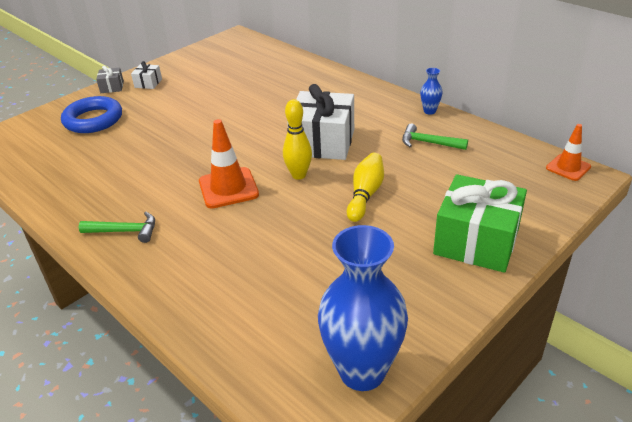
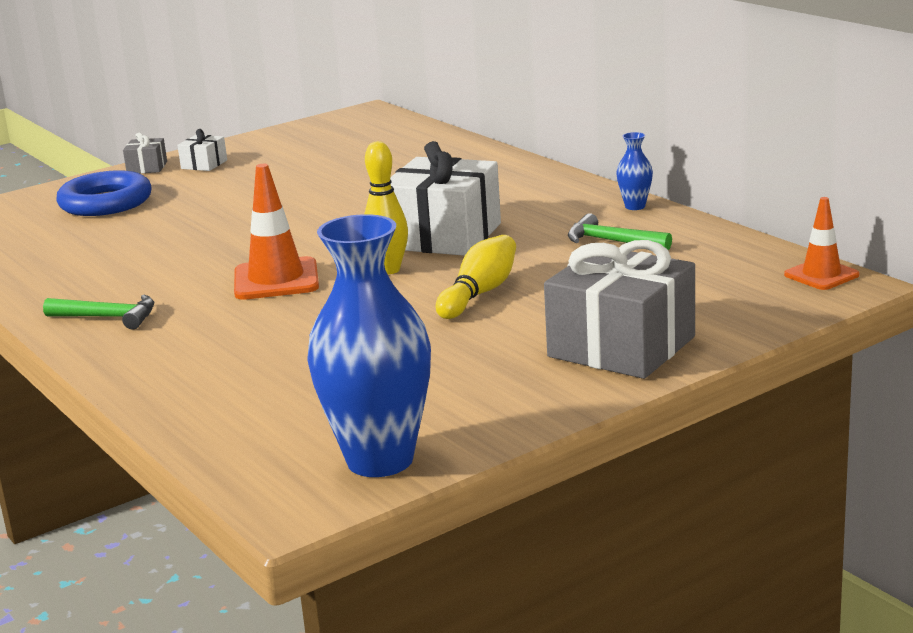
camera: 10 degrees right, 15 degrees down
green gift [433,174,527,273] -> grey gift [544,240,695,379]

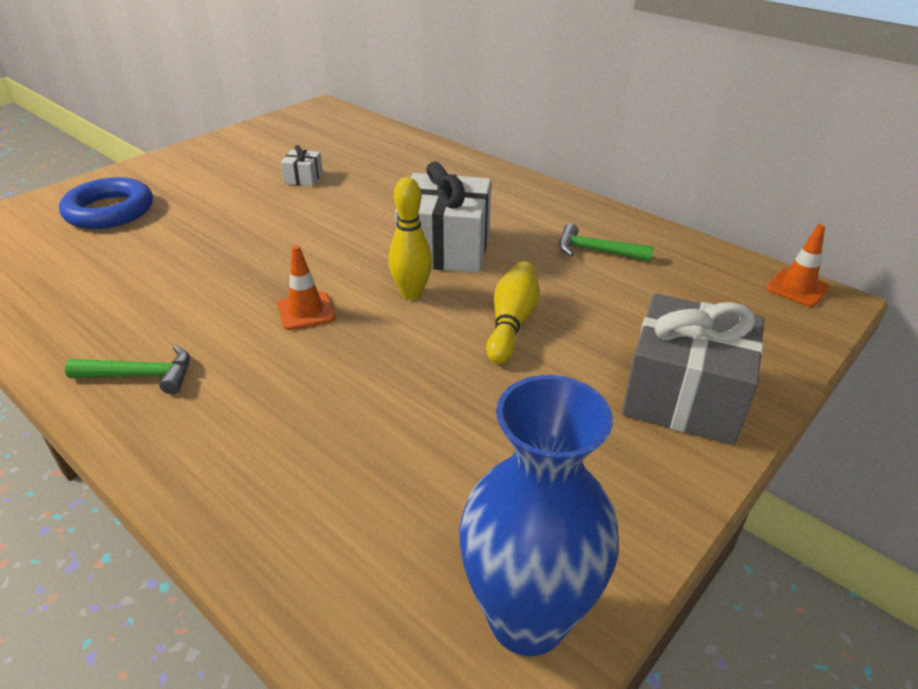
camera: 15 degrees left, 15 degrees up
grey gift [123,132,167,173] -> none
white gift [177,129,227,171] -> white gift moved to [280,145,323,186]
orange traffic cone [234,164,319,300] -> orange traffic cone [277,245,336,330], size x0.64
blue vase [616,132,653,210] -> none

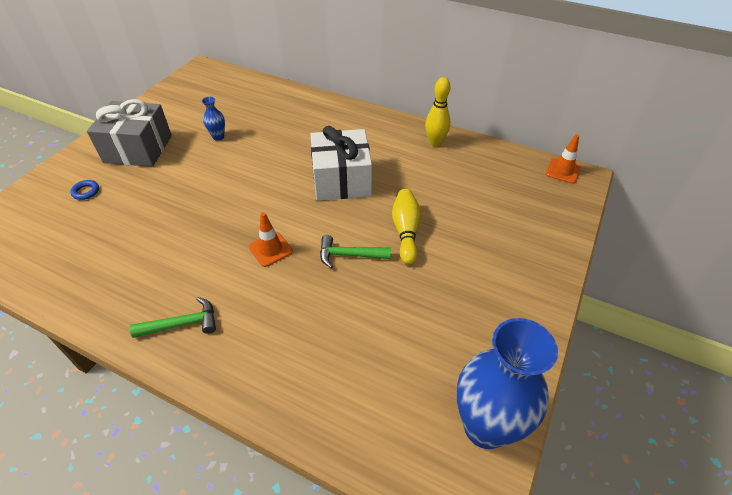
camera: 15 degrees left, 10 degrees up
blue ring [59,177,153,229] -> blue ring [70,180,99,200], size x0.41
white gift [280,145,323,186] -> blue vase [202,97,225,141]
yellow bowling pin [388,177,432,300] -> yellow bowling pin moved to [425,77,450,147]
green hammer [559,223,654,261] -> green hammer moved to [320,235,391,268]
grey gift [622,294,764,445] -> grey gift moved to [87,99,172,167]

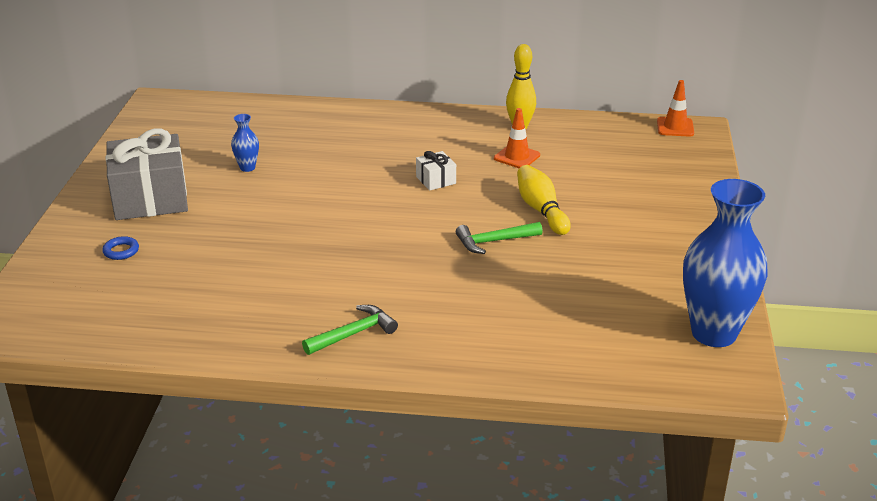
camera: 20 degrees left, 15 degrees down
orange traffic cone [249,212,293,267] -> orange traffic cone moved to [494,108,540,168]
white gift [311,126,372,201] -> white gift [416,151,456,191], size x0.45

